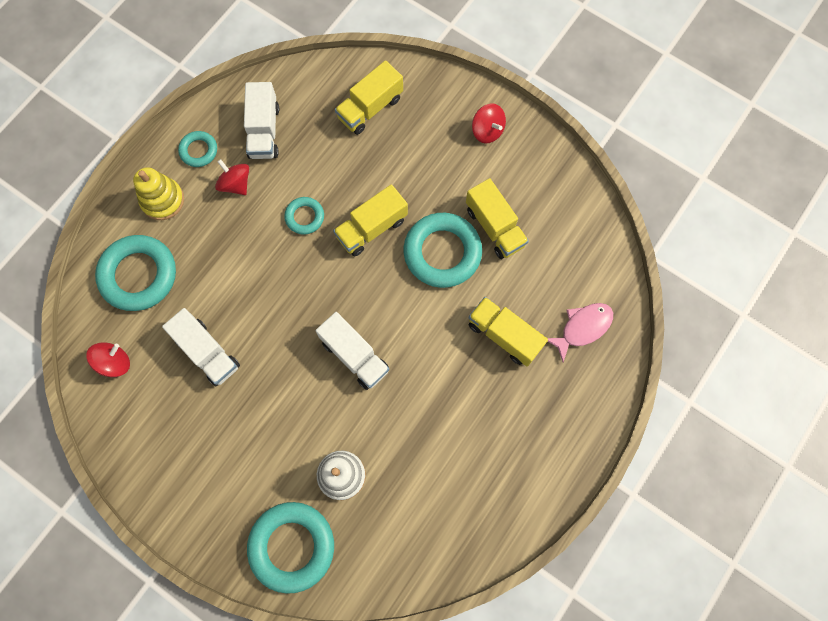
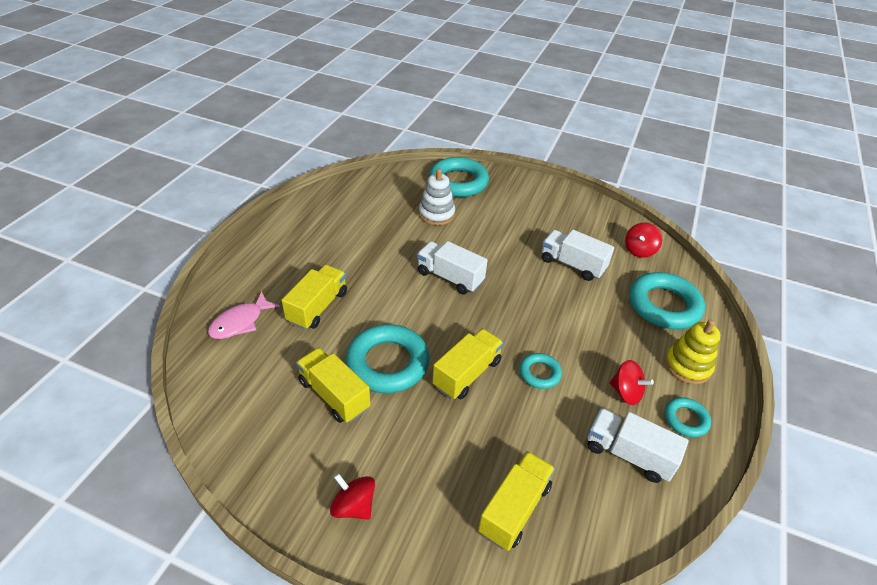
camera: 165 degrees right, 30 degrees down
white truck [244,82,279,159] -> white truck turned 45 degrees counterclockwise [587,408,689,483]
yellow truck [468,297,548,367] -> yellow truck turned 90 degrees counterclockwise [282,265,347,330]

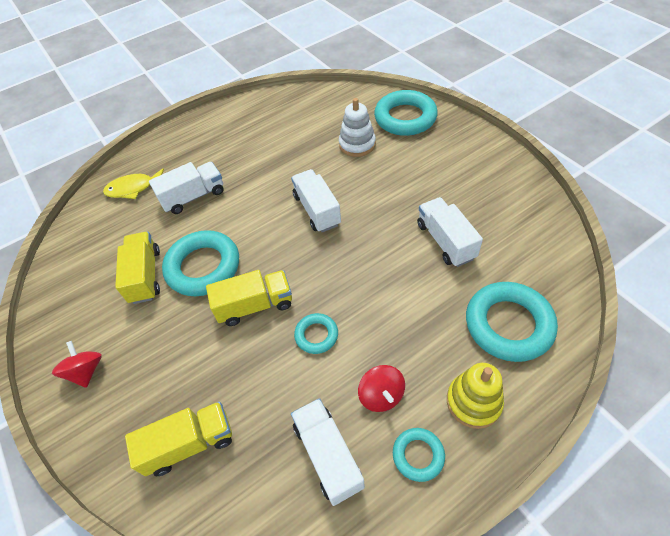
camera: 40 degrees right, 10 degrees up
pink fish [208,291,280,339] -> yellow fish [103,168,164,199]
yellow truck [282,265,347,330] -> white truck [149,162,224,214]
red spinning top [625,222,662,258] -> none

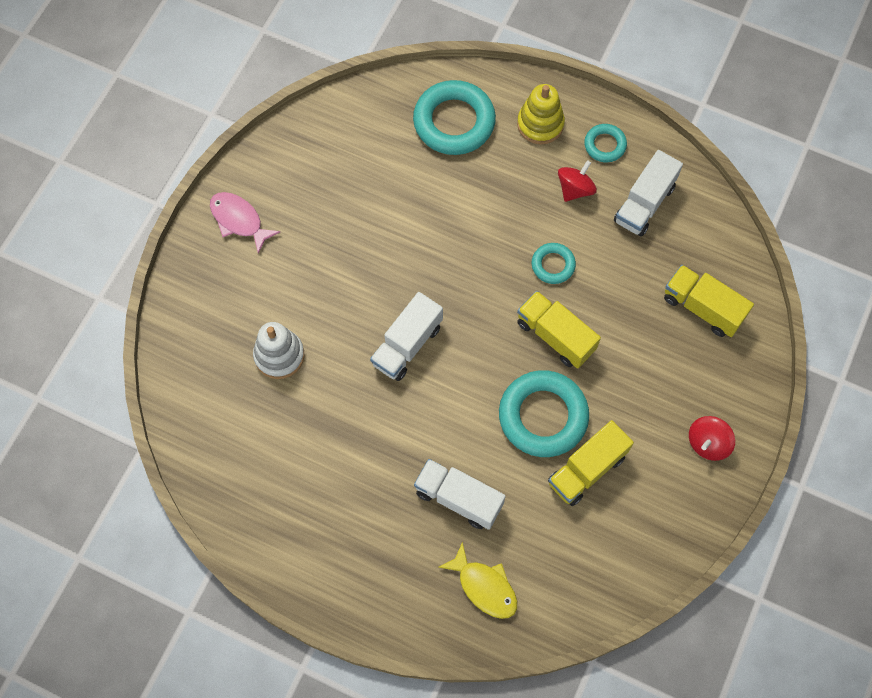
camera: 125 degrees left, 15 degrees up
turquoise ring [374,90,438,136] -> none
white truck [417,197,483,267] -> none
none -> pink fish [210,192,280,254]

